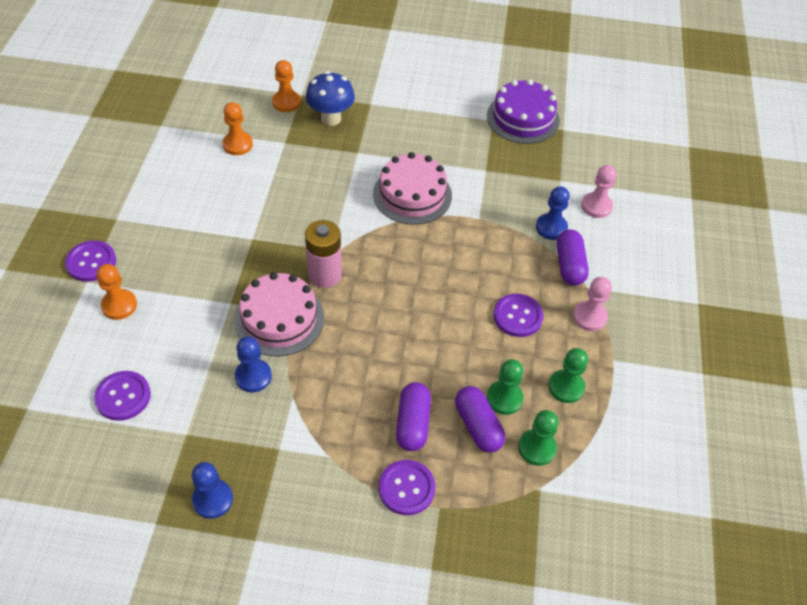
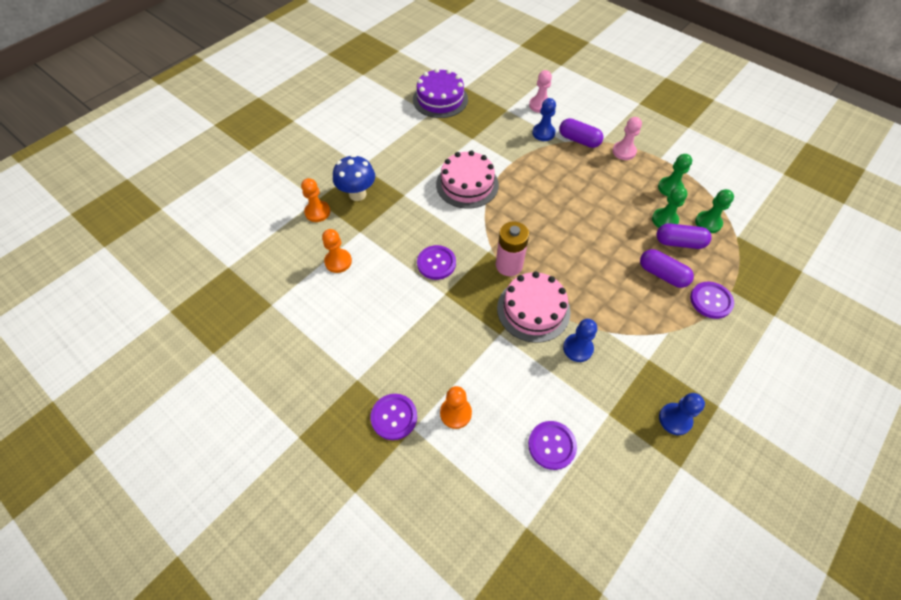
camera: 55 degrees left, 5 degrees up
purple button [494,294,543,337] -> purple button moved to [417,245,456,280]

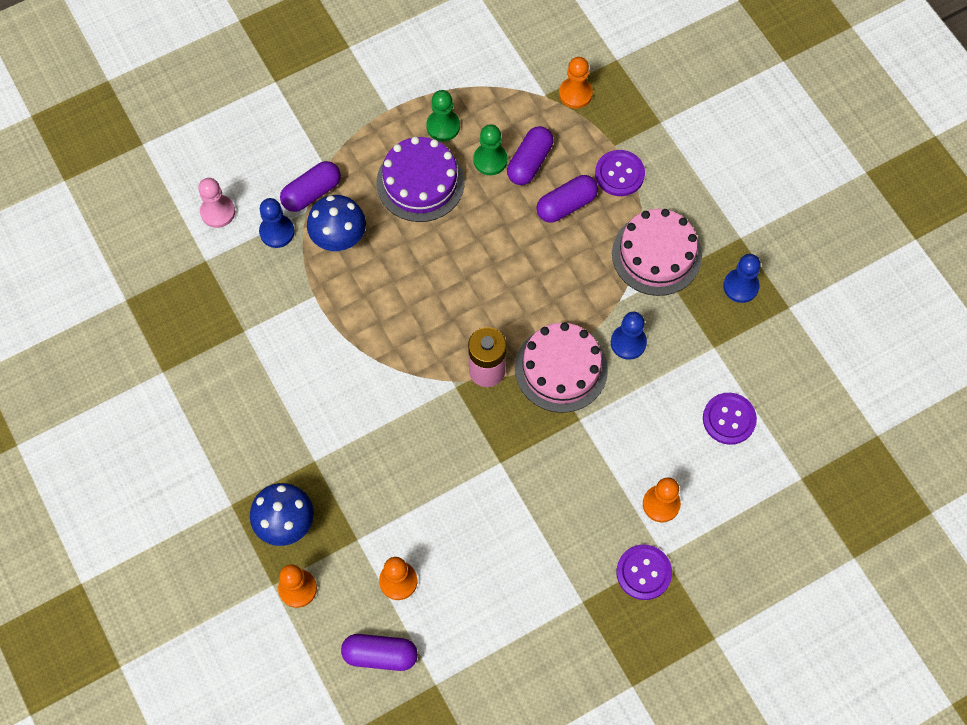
camera: 70 degrees left, 10 degrees up
purple cake [413,68,468,118] -> purple cake moved to [376,136,465,222]
purple button [417,245,456,280] -> none
pink cake [436,150,499,209] -> pink cake moved to [612,209,702,296]
pink pawn [612,117,642,160] -> none
green pawn [695,189,734,233] -> none
none -> blue mushroom [307,195,366,251]
none -> purple capsule [341,634,418,671]
none -> orange pawn [559,57,593,109]

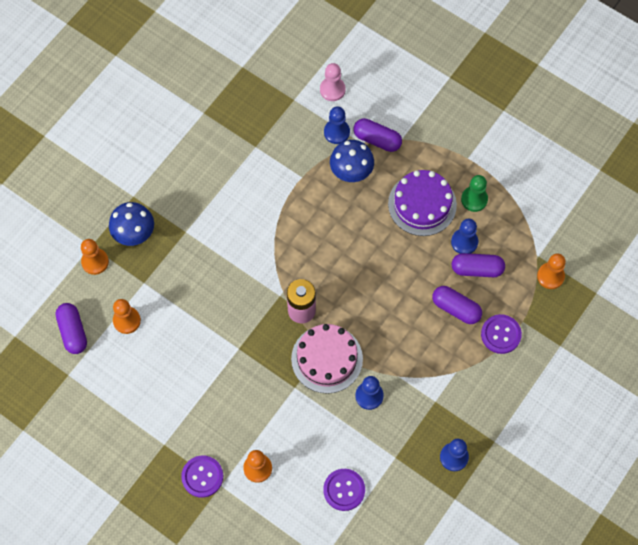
camera: 65 degrees right, 0 degrees up
green pawn [473,124,507,175] -> blue pawn [451,219,478,254]
pink cake [612,209,702,296] -> none

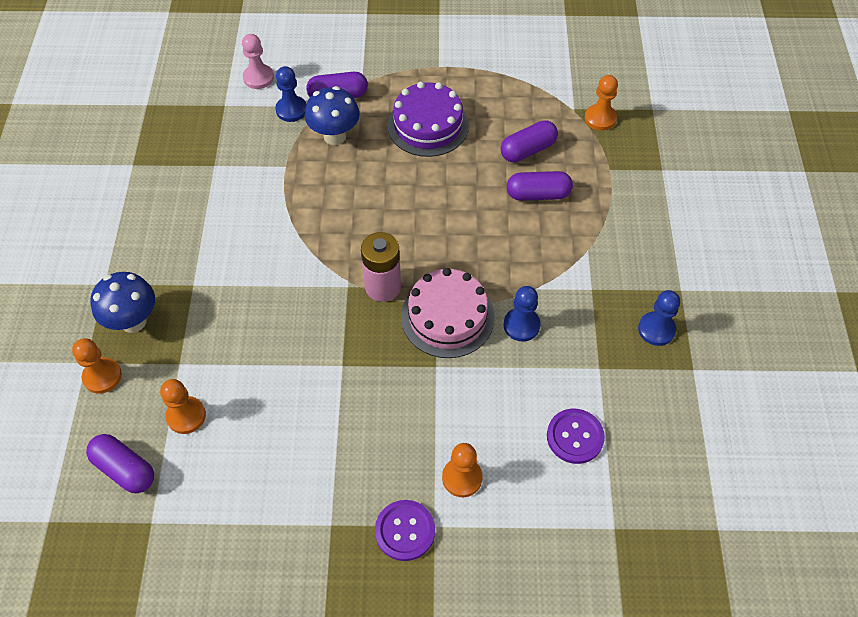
camera: 35 degrees left, 10 degrees down
blue pawn [451,219,478,254] -> none
green pawn [461,175,488,212] -> none
purple button [481,314,522,354] -> none

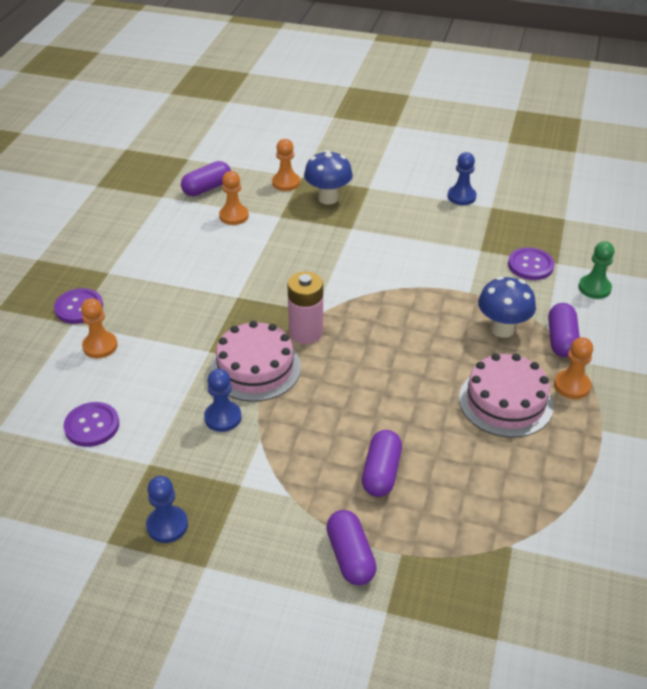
camera: 105 degrees right, 15 degrees down
pink pawn [242,34,274,89] -> green pawn [578,241,614,299]
blue pawn [275,66,306,122] -> blue pawn moved to [447,152,477,205]
purple cake [387,82,469,157] -> pink cake [459,353,554,438]
purple capsule [500,120,558,162] -> purple capsule moved to [326,510,377,586]
orange pawn [585,75,618,131] -> orange pawn moved to [554,337,593,399]
none -> purple button [508,248,555,280]

